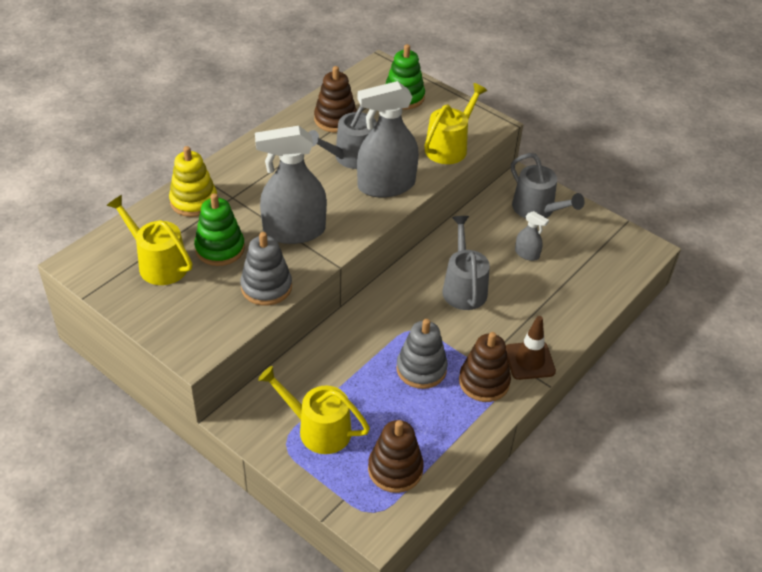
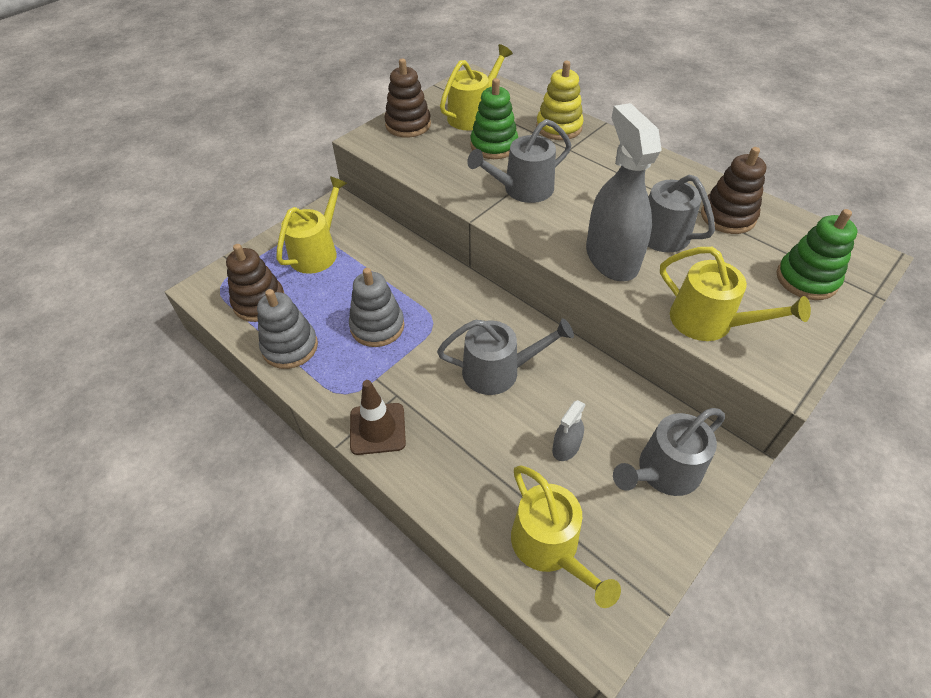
camera: 95 degrees right, 5 degrees up
grey stacking toy [240,232,292,306] -> grey stacking toy moved to [257,289,318,369]
grey spray bottle [255,126,327,244] -> grey watering can [467,119,571,203]
brown stacking toy [459,332,511,402] -> brown stacking toy moved to [384,58,431,138]
none -> yellow watering can [511,465,621,608]

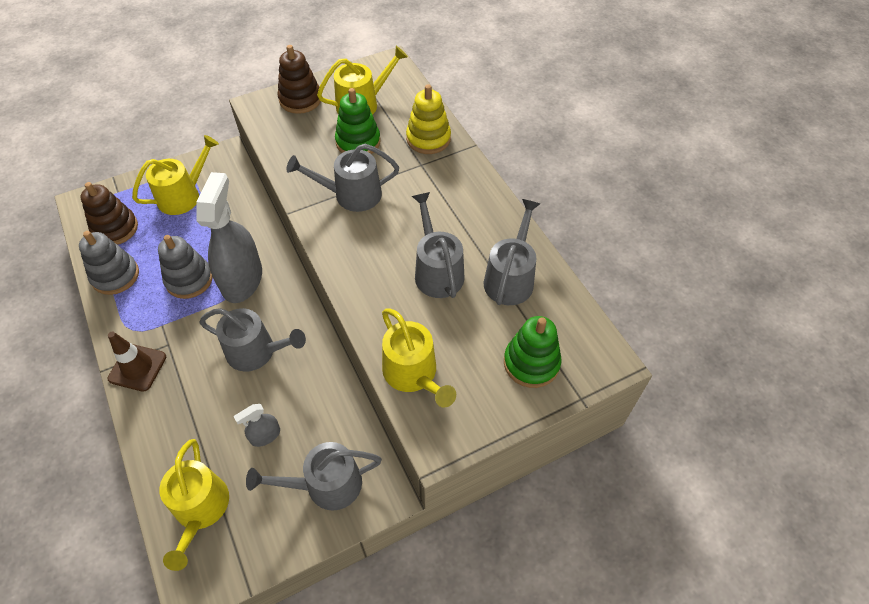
camera: 20 degrees right, 5 degrees up
grey spray bottle [586,103,662,281] -> grey spray bottle moved to [196,172,262,303]
brown stacking toy [701,147,767,234] -> grey watering can [484,199,540,305]

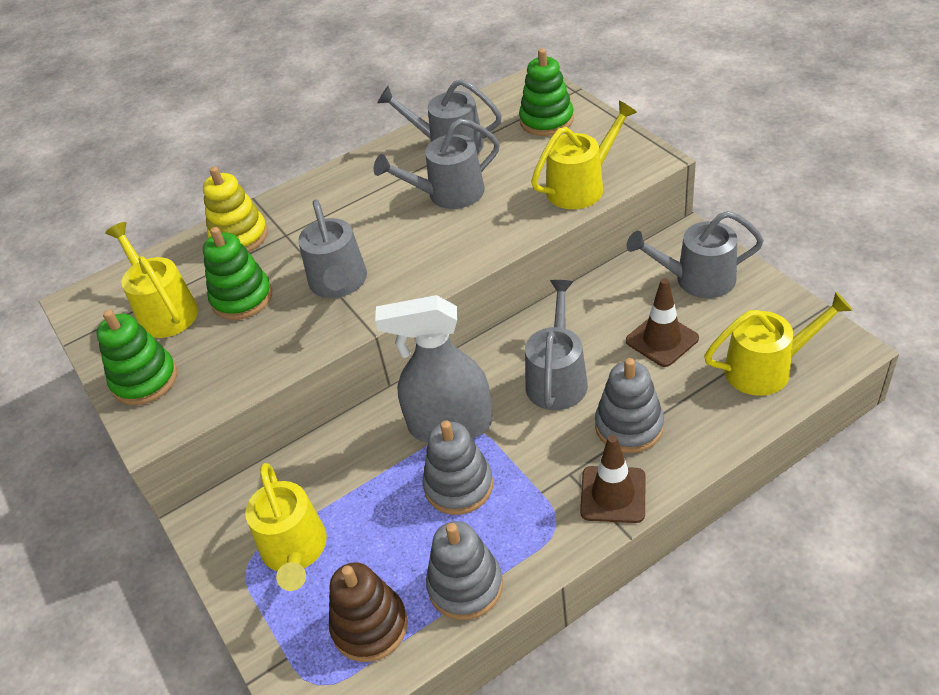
camera: 90 degrees left, 10 degrees down
yellow watering can [132,135,219,215] -> yellow watering can turned 150 degrees counterclockwise [245,463,327,591]
grey spray bottle [234,404,280,447] -> brown traffic cone [626,278,699,367]
grey watering can [246,442,382,510] -> grey watering can turned 105 degrees clockwise [626,211,764,298]
brown stacking toy [277,45,321,114] -> green stacking toy [96,310,177,405]
none -> grey stacking toy [595,358,664,453]

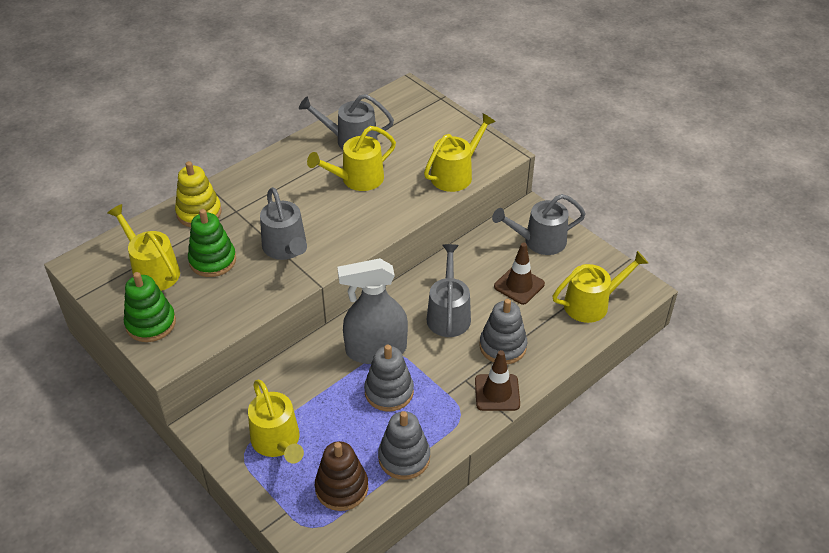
camera: 15 degrees left, 0 degrees up
grey watering can [374,118,500,209] -> yellow watering can [307,126,396,191]
green stacking toy [519,48,574,136] -> none

